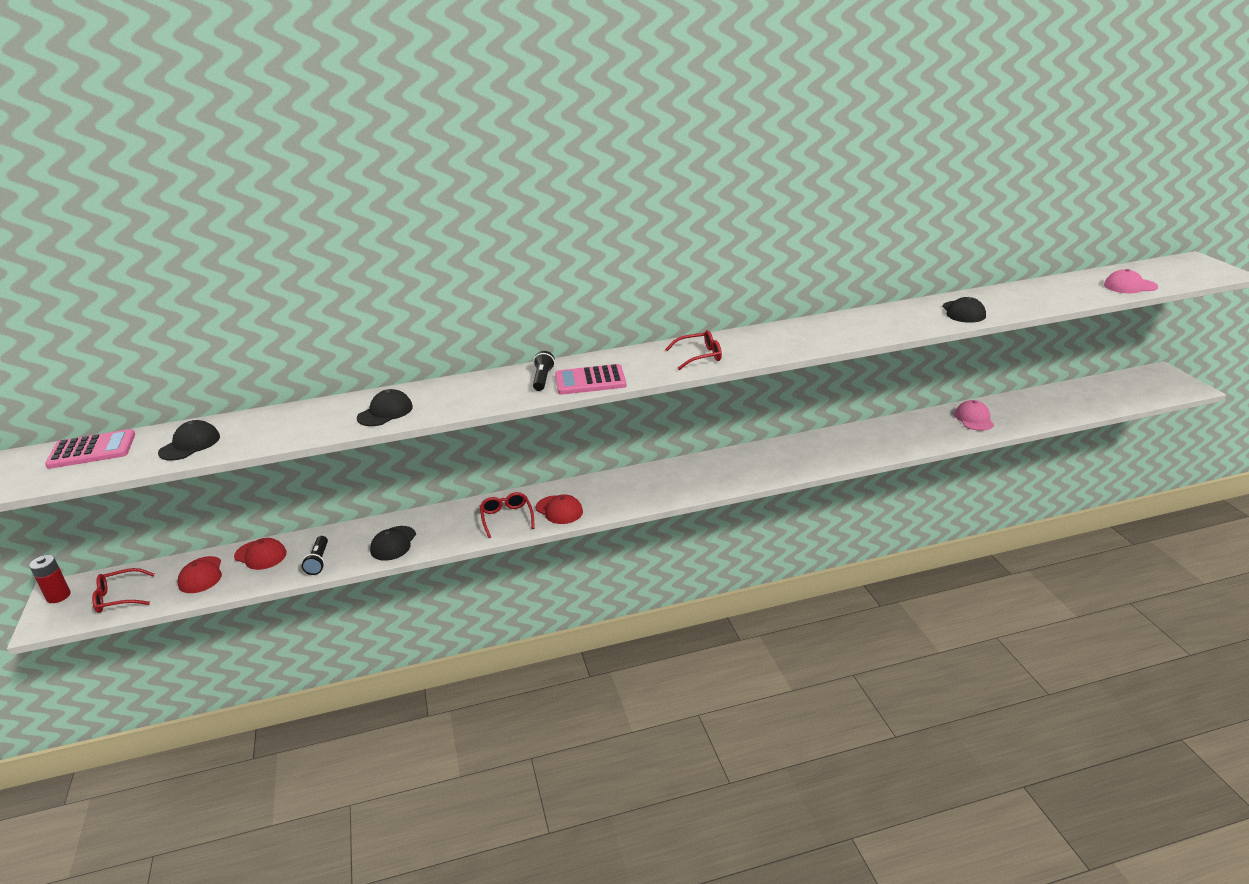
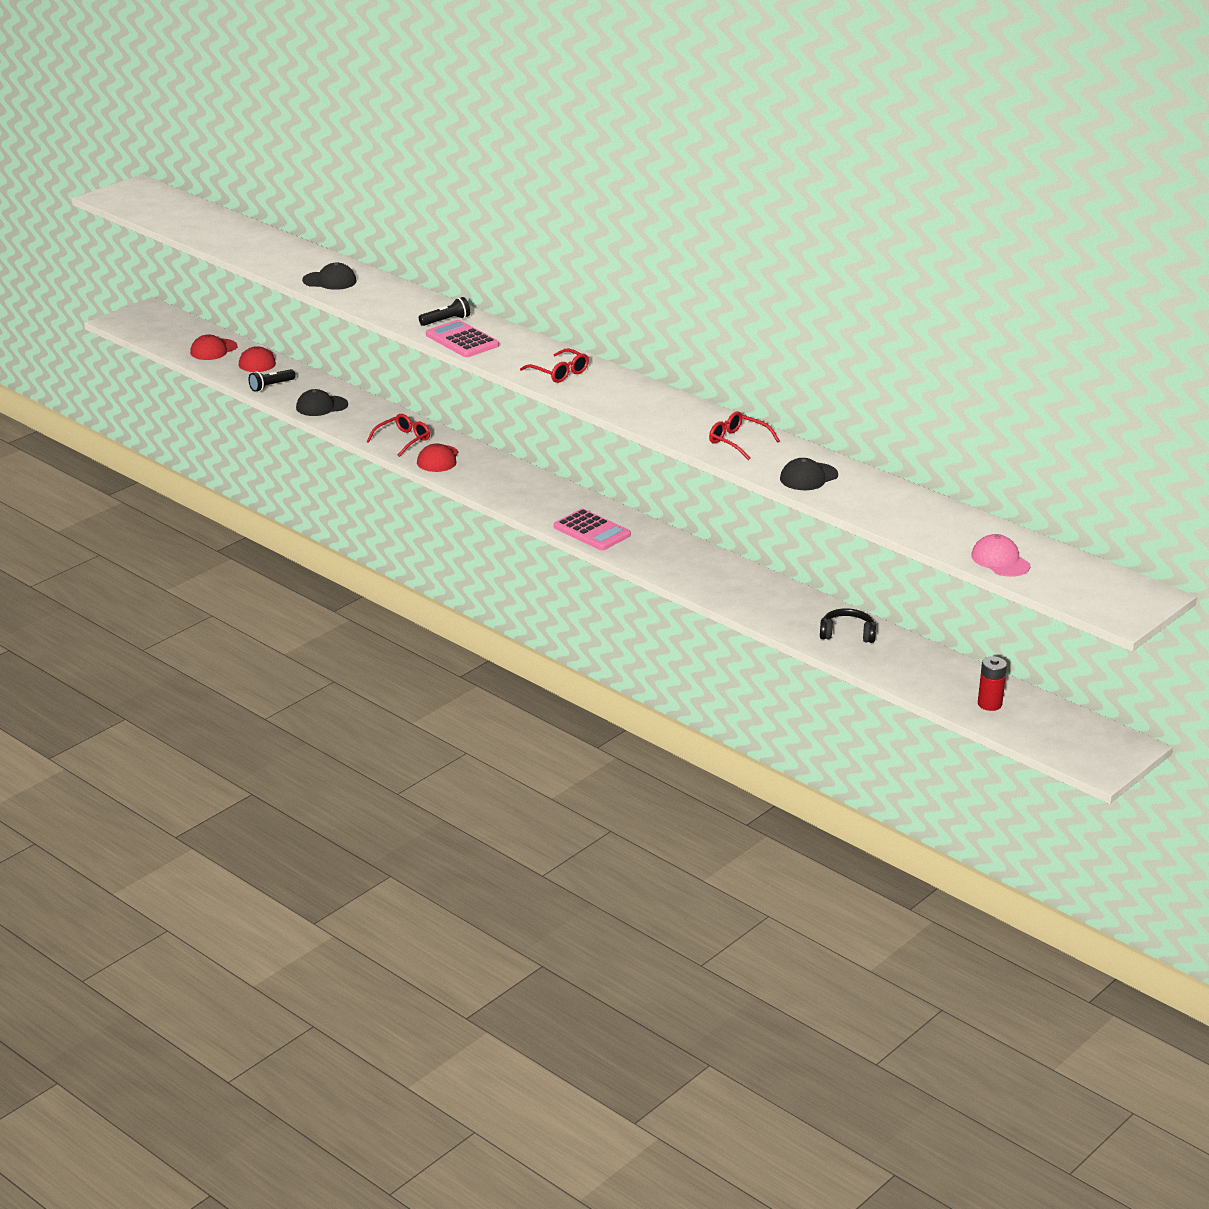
camera: 55 degrees right, 0 degrees up
red battery [29,555,71,603] -> red battery moved to [978,656,1007,711]
pink calculator [45,429,135,469] -> pink calculator moved to [554,509,631,550]
red glasses [92,568,154,613] -> red glasses moved to [709,411,780,460]
black cap [158,420,220,460] -> none
pink cap [955,400,994,431] -> black headphones [820,609,876,643]

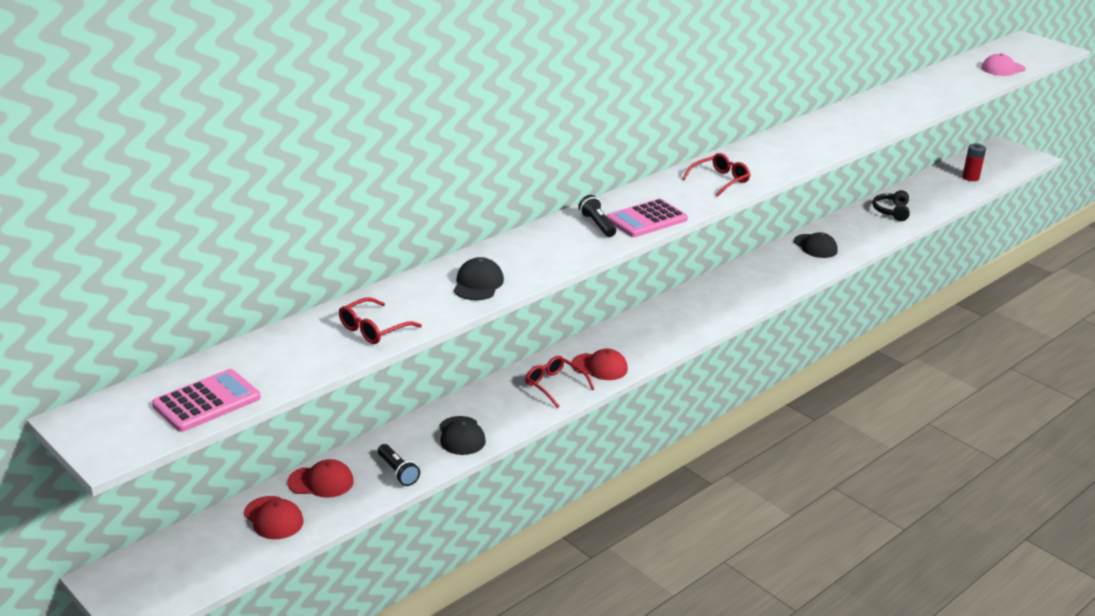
camera: 85 degrees left, 0 degrees up
pink calculator [554,509,631,550] -> pink calculator moved to [152,369,261,432]
red glasses [709,411,780,460] -> red glasses moved to [339,297,422,344]
black cap [780,458,838,490] -> black cap moved to [794,232,838,258]

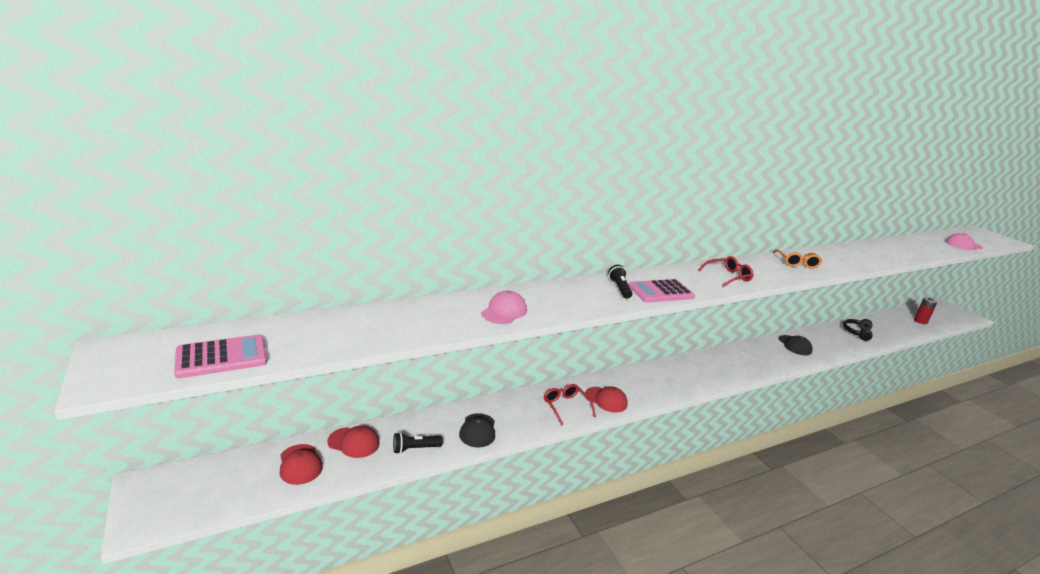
camera: 15 degrees right, 5 degrees down
red glasses [339,297,422,344] -> none
black flashlight [378,444,420,486] -> black flashlight turned 90 degrees clockwise [393,432,443,454]
black cap [454,257,504,300] -> pink cap [482,291,527,324]
none -> orange glasses [772,249,822,269]

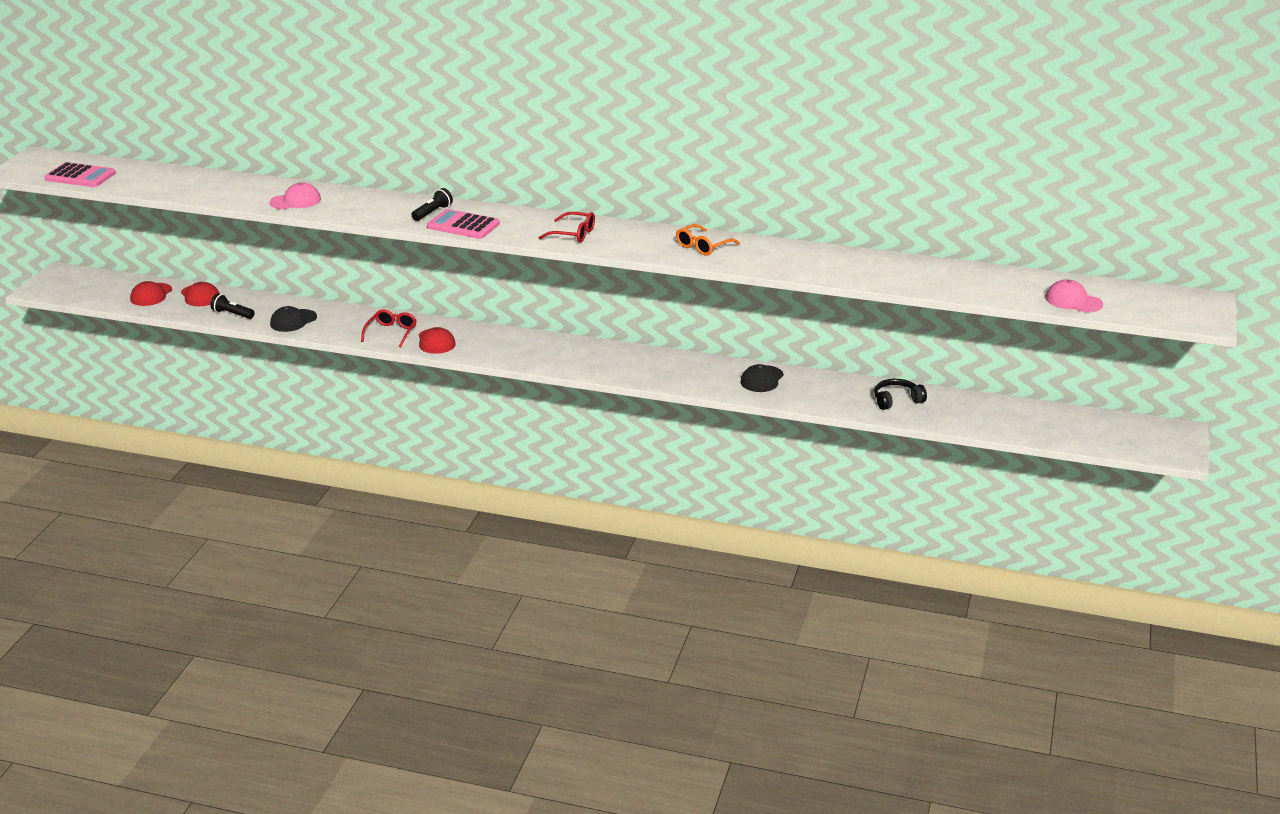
camera: 45 degrees right, 5 degrees up
red battery [914,297,937,324] -> none

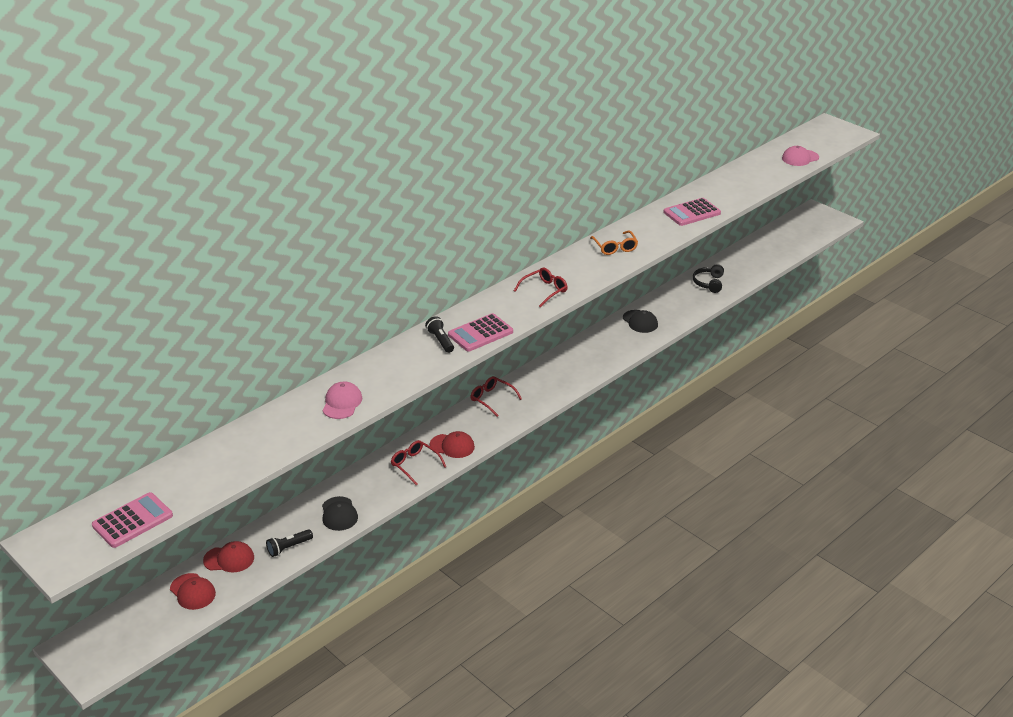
camera: 60 degrees left, 5 degrees up
none -> red glasses [471,376,522,417]
none -> pink calculator [663,198,721,226]

